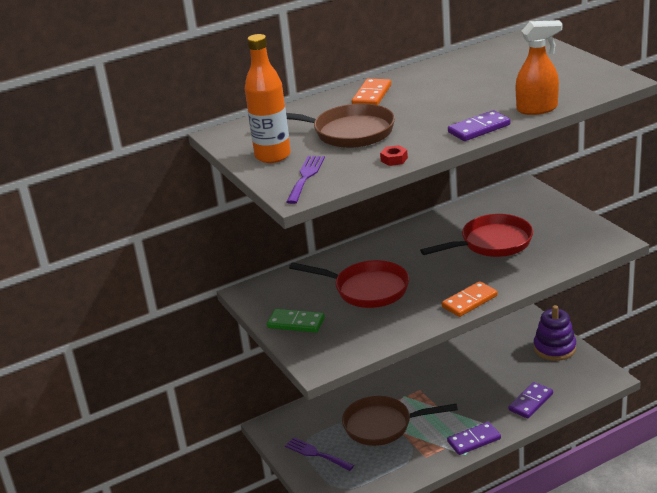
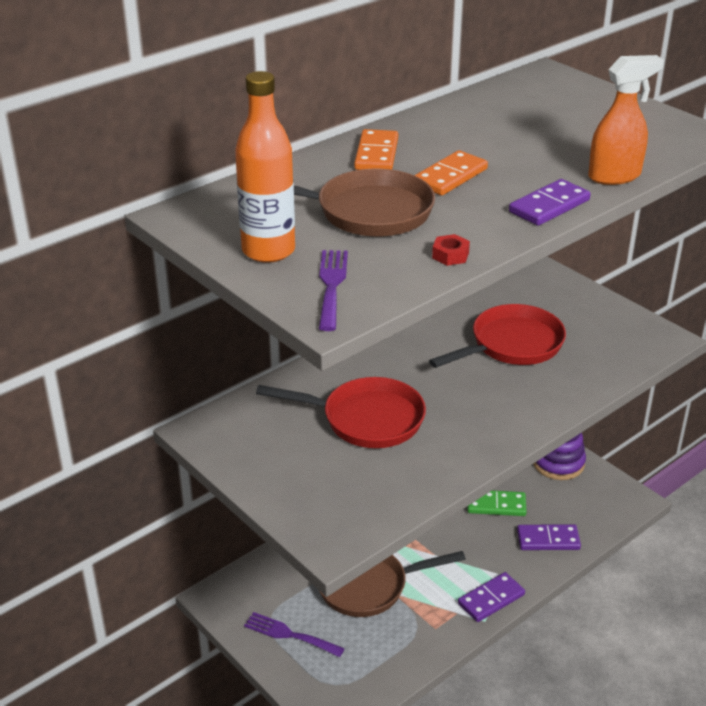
camera: 15 degrees left, 5 degrees up
green domino [267,309,325,333] -> green domino moved to [467,491,527,516]
orange domino [442,281,497,317] -> orange domino moved to [414,150,488,195]
purple domino [508,382,553,418] -> purple domino turned 60 degrees clockwise [517,524,581,550]

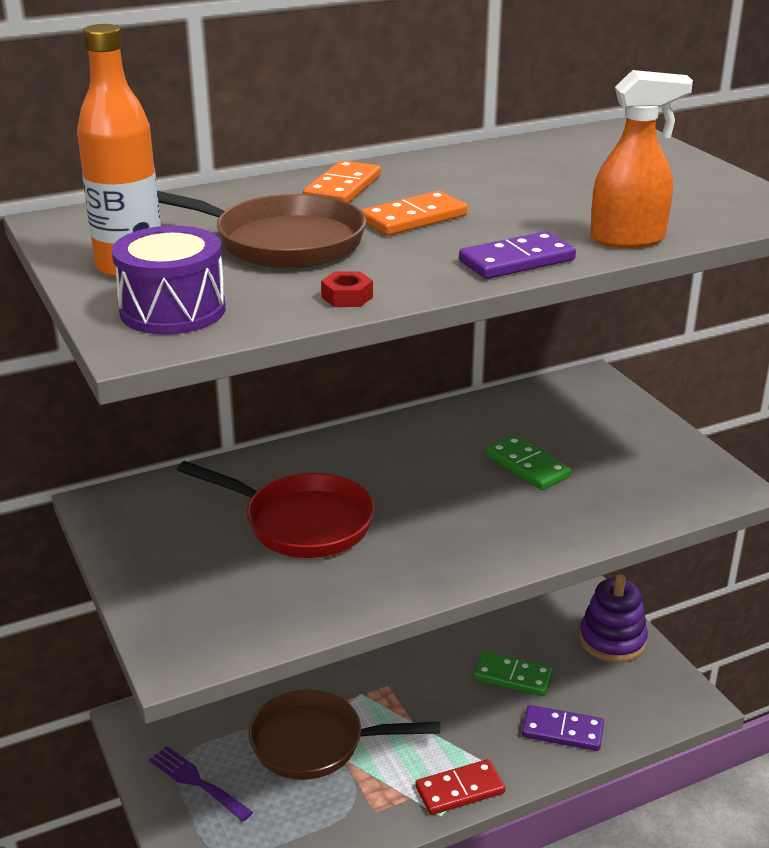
camera: 15 degrees right, 5 degrees down
purple fork [319,250,348,331] -> purple drum [112,226,226,335]
red pan [429,304,566,368] -> green domino [486,435,571,490]
purple domino [458,572,525,622] -> red domino [415,759,505,815]

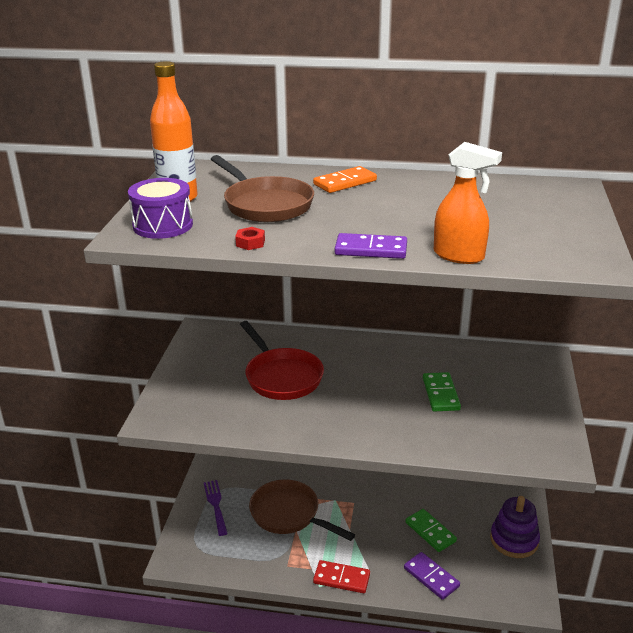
camera: 35 degrees right, 0 degrees up
orange domino [361,191,467,235] -> none

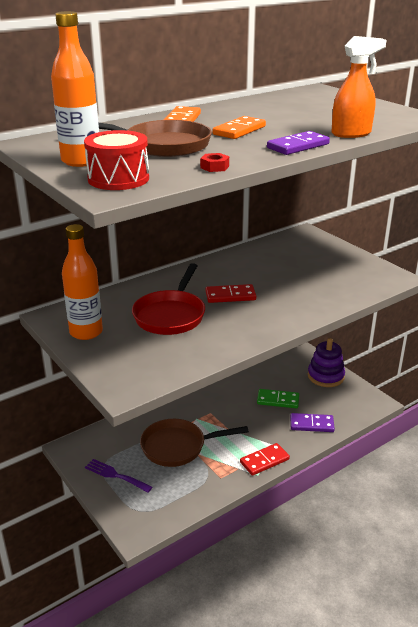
camera: 45 degrees left, 0 degrees up
purple drum [128,178,193,239] -> red drum [84,130,149,190]
red pan [240,321,324,400] -> red pan turned 90 degrees clockwise [132,263,205,335]
green domino [423,372,461,411] -> none
none -> orange bottle [62,224,103,340]
none -> red domino [205,284,256,303]
none -> orange domino [213,116,266,139]

